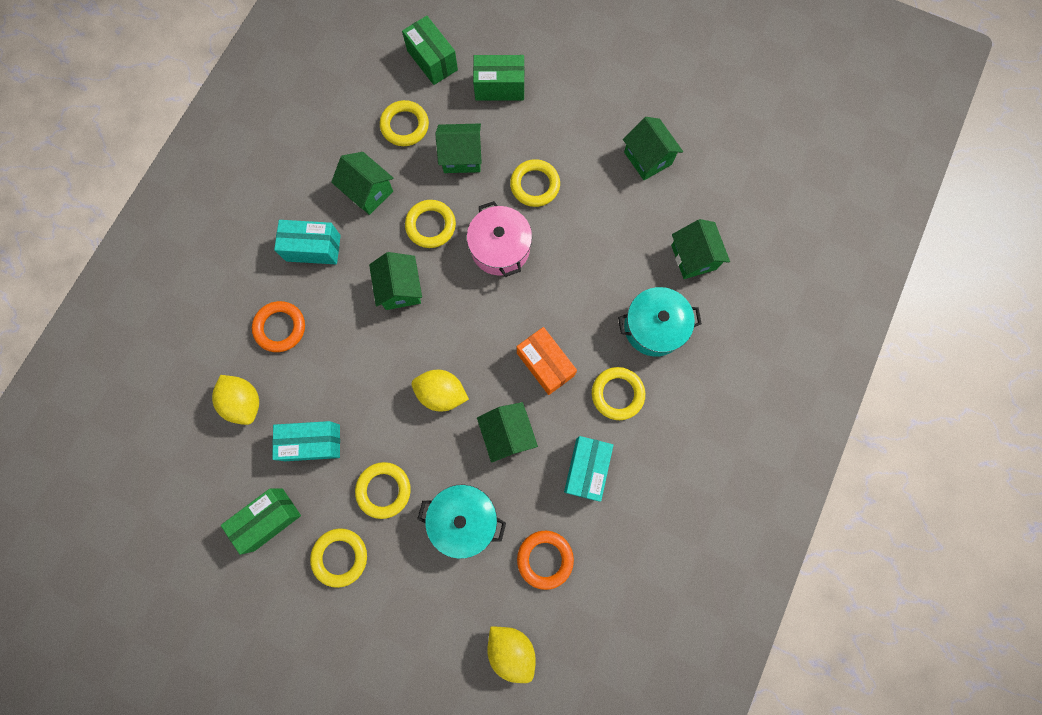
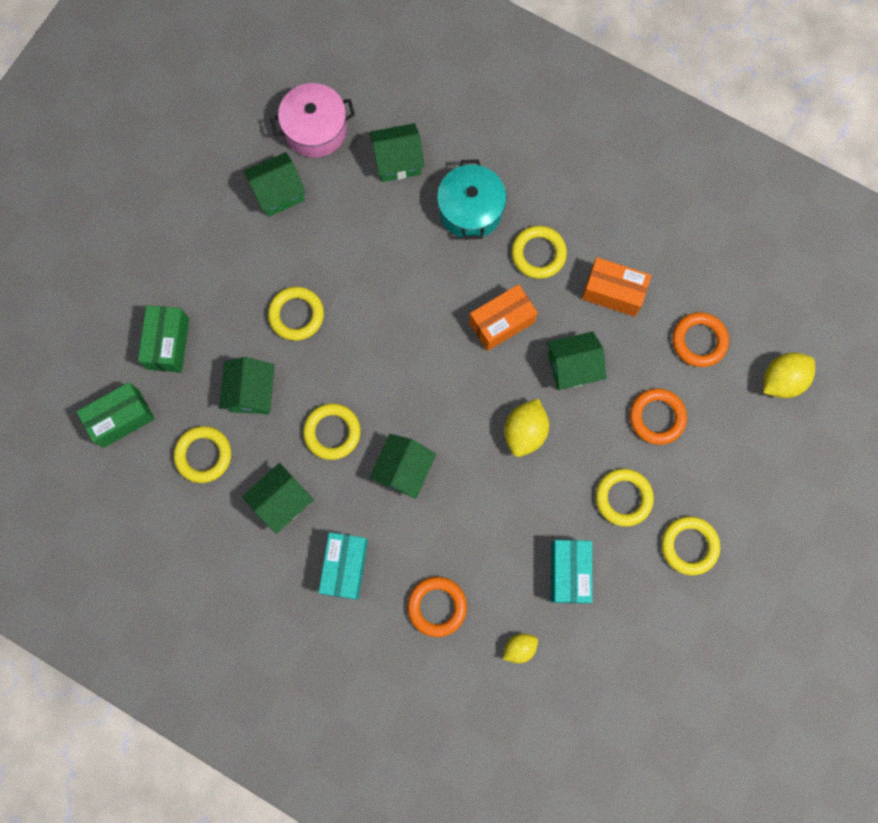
camera: 85 degrees left, 0 degrees up
yellow lemon [212,375,259,425] -> yellow lemon [503,633,538,663], size x0.62
green box [221,488,301,555] -> none
green house [369,252,422,310] -> green house turned 60 degrees counterclockwise [369,434,436,499]
turquoise pot [417,484,506,559] -> orange ring [630,389,687,445]
pink pot [467,201,532,277] -> pink pot moved to [270,83,355,158]
turquoise box [564,436,614,502] -> orange box [582,257,652,317]

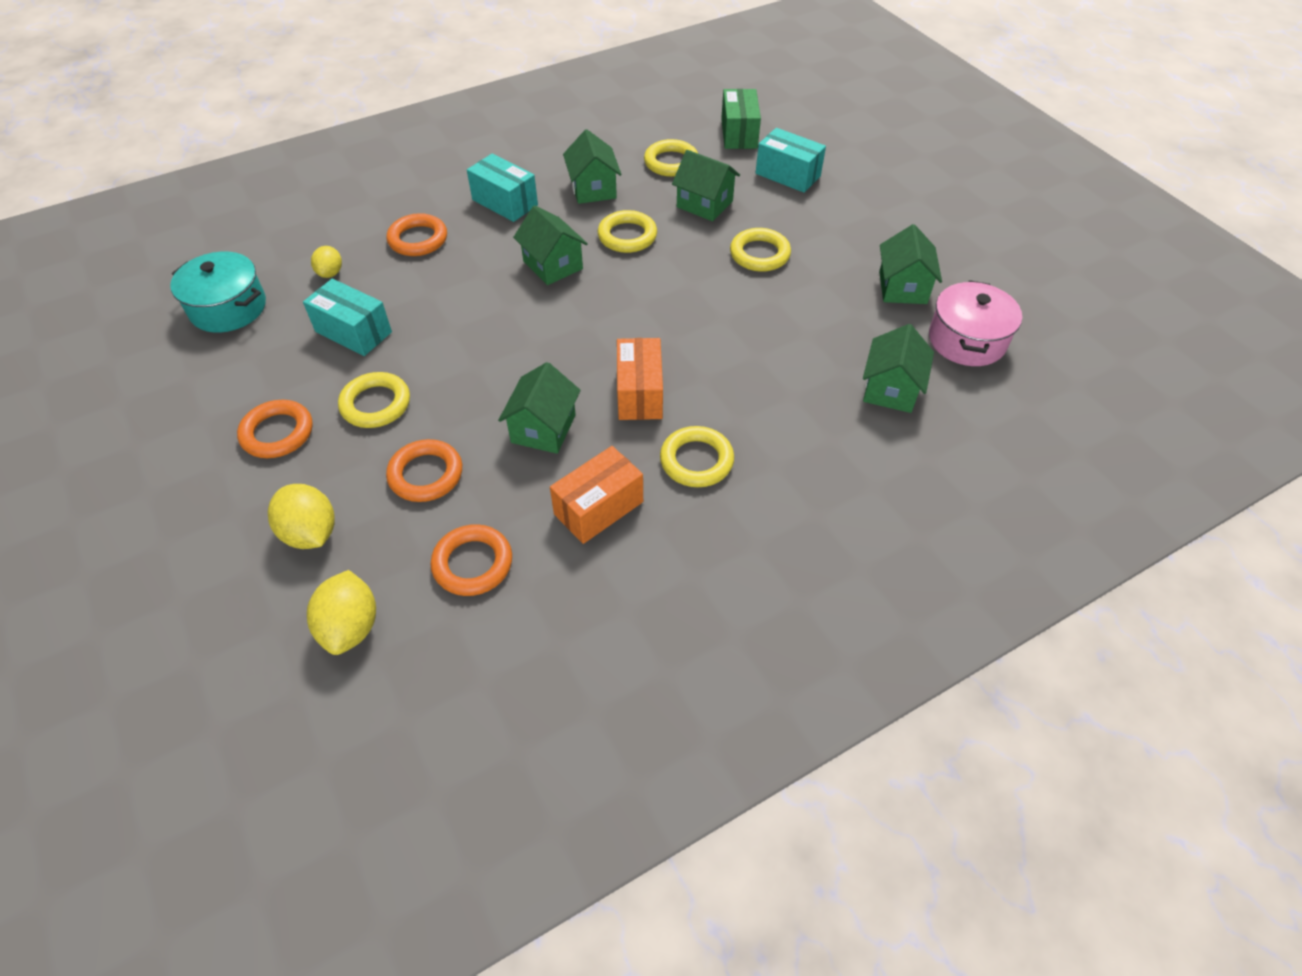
camera: 120 degrees right, 25 degrees down
green box [138,305,189,373] -> turquoise box [756,128,826,193]
turquoise pot [437,160,506,239] -> turquoise pot moved to [170,252,266,333]
yellow lemon [504,398,549,457] -> yellow lemon moved to [268,484,335,549]
yellow ring [661,516,720,575] -> orange ring [237,400,313,458]

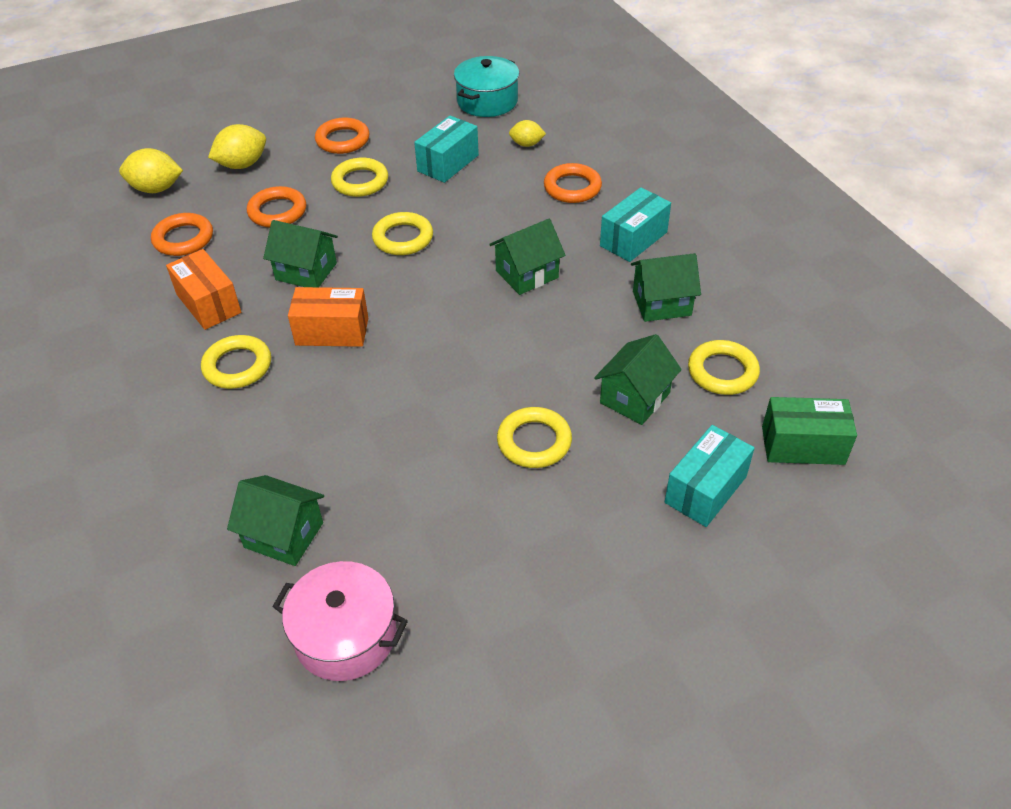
camera: 95 degrees right, 5 degrees down
yellow ring [598,210,657,253] -> yellow ring moved to [372,212,433,255]
green house [879,224,942,304] -> none

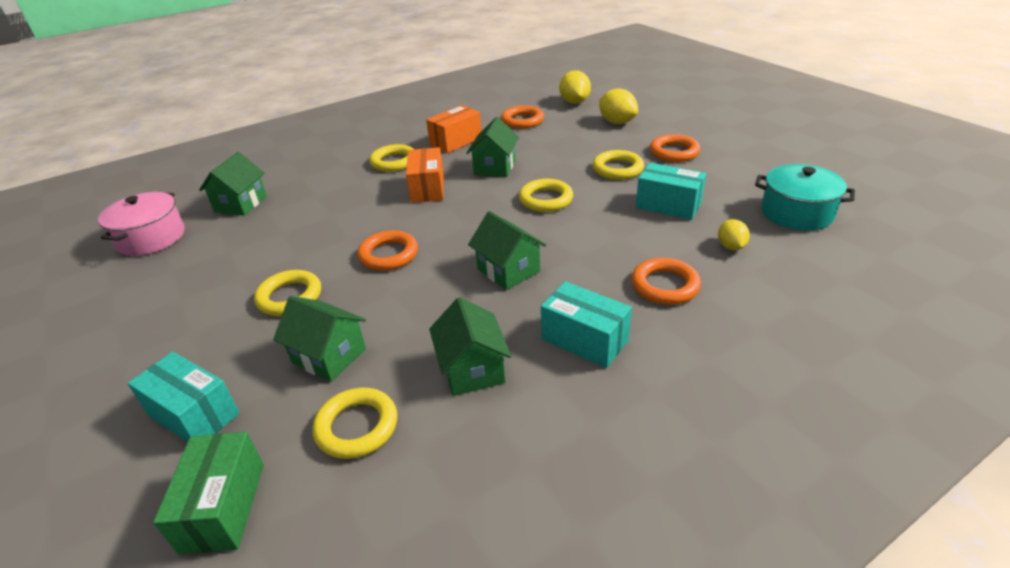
camera: 85 degrees right, 10 degrees down
orange ring [247,186,306,227] -> orange ring moved to [357,230,418,271]

